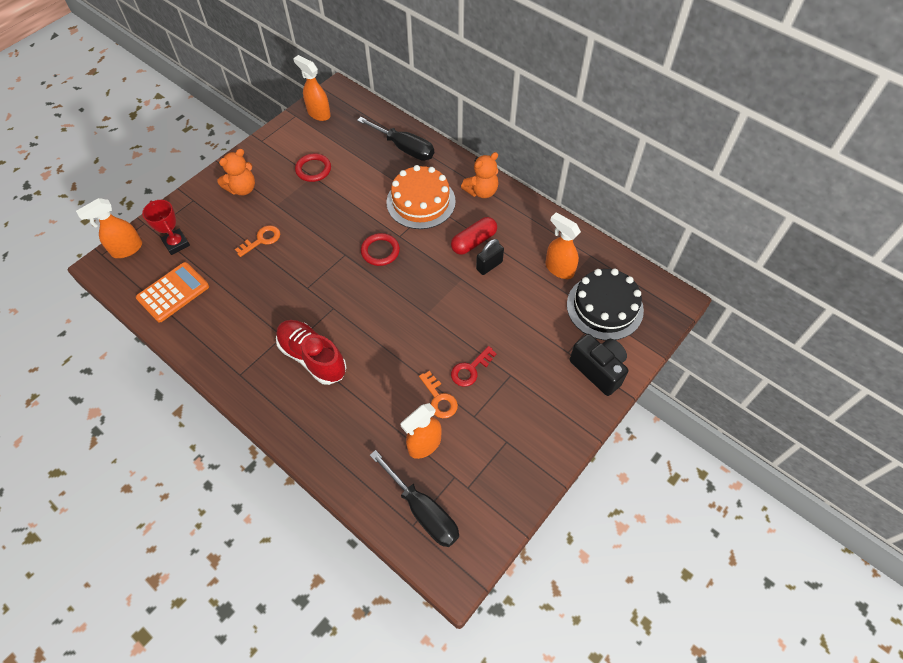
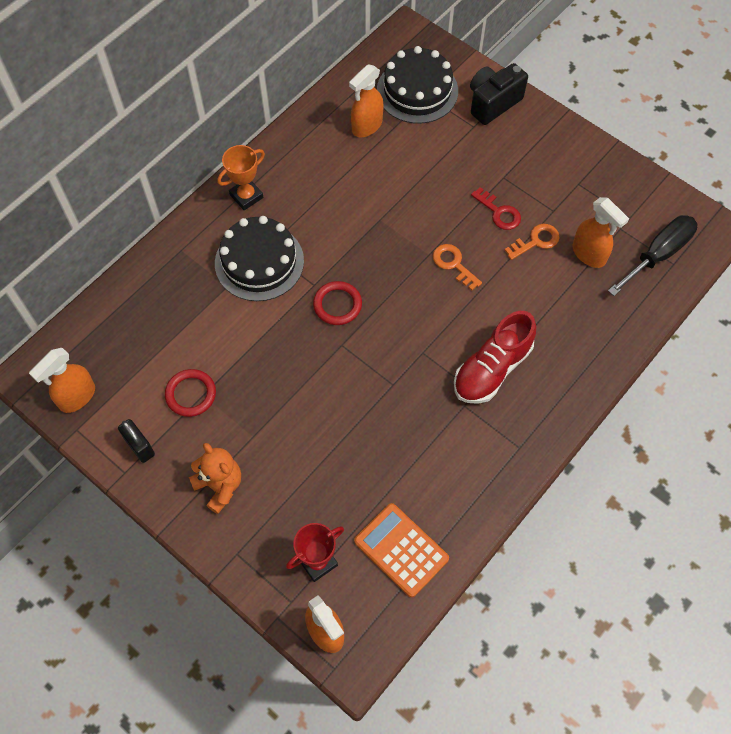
camera: 90 degrees left, 5 degrees up
orange key [235,225,280,257] -> orange key moved to [433,244,482,290]
black screwdriver [357,117,434,161] -> none
orange cake [386,165,456,229] -> black cake [215,216,304,301]
red capsule [451,217,497,255] -> none
orange teddy bear [461,152,499,198] -> orange trophy [217,145,265,210]
black padlock [476,239,504,275] -> black padlock moved to [118,419,155,463]

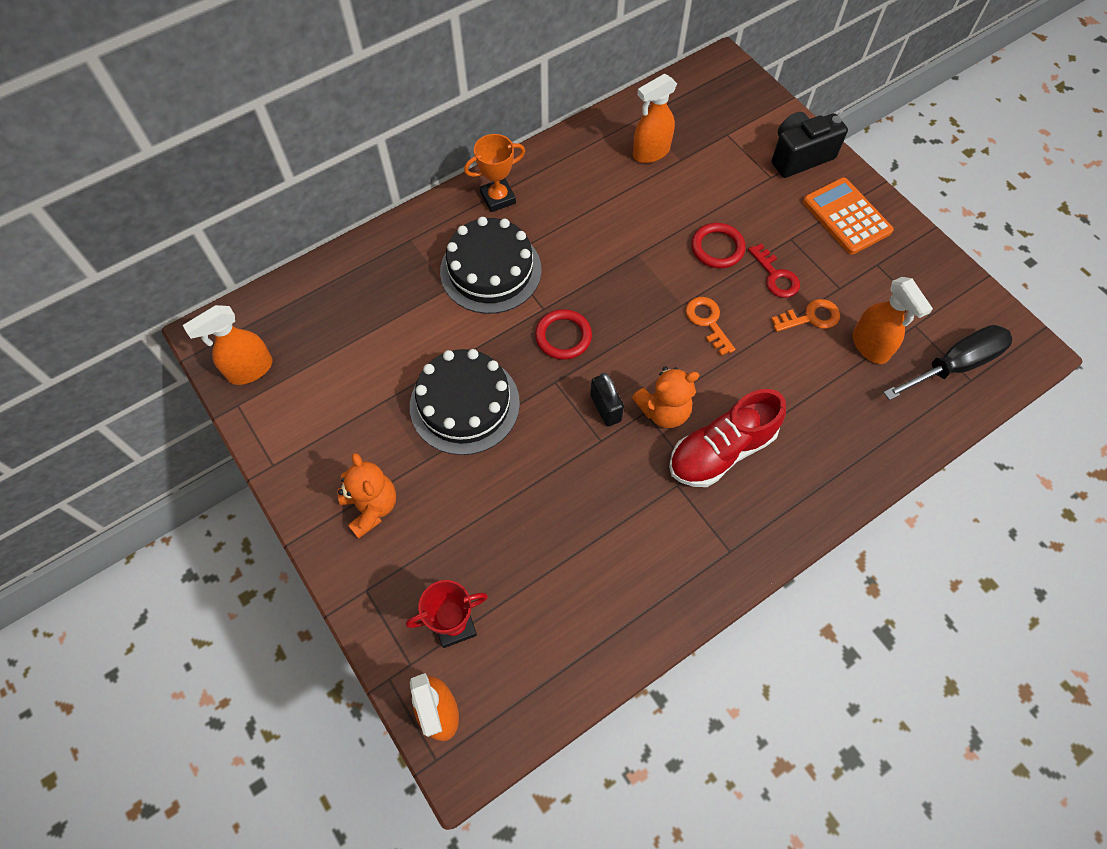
camera: 15 degrees right, 0 degrees up
black padlock [118,419,155,463] -> black padlock moved to [590,373,624,427]
red ring [165,369,216,417] -> red ring moved to [691,223,745,268]
orange calculator [354,503,449,597] -> orange calculator moved to [803,177,894,255]
black cake [377,46,458,124] -> black cake moved to [410,349,520,455]
none -> orange teddy bear [632,366,699,428]

